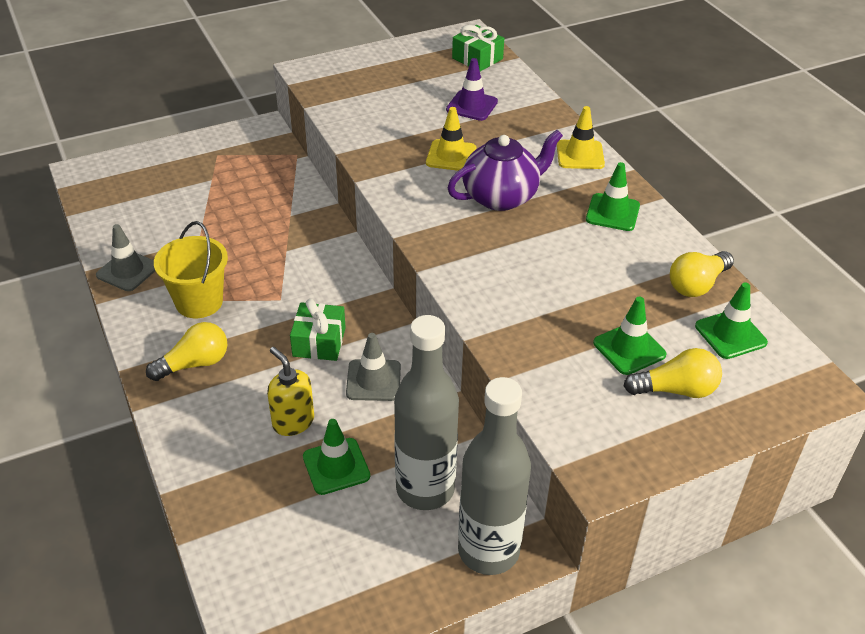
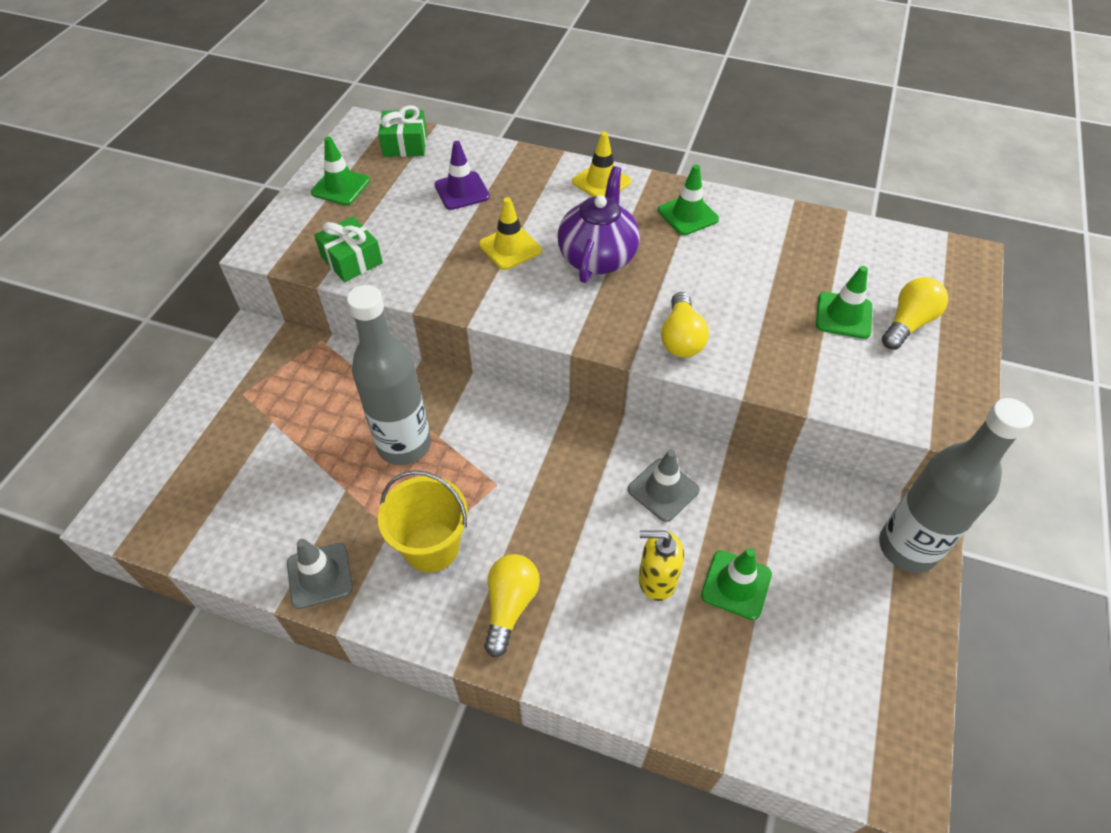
camera: 45 degrees left, 10 degrees up
green gift [290,299,346,361] -> green gift moved to [314,216,383,282]
grey bottle [394,315,459,510] -> grey bottle moved to [347,285,431,465]
yellow light bulb [670,251,734,297] -> yellow light bulb moved to [661,292,709,358]
green traffic cone [695,282,768,359] -> green traffic cone moved to [311,136,370,205]

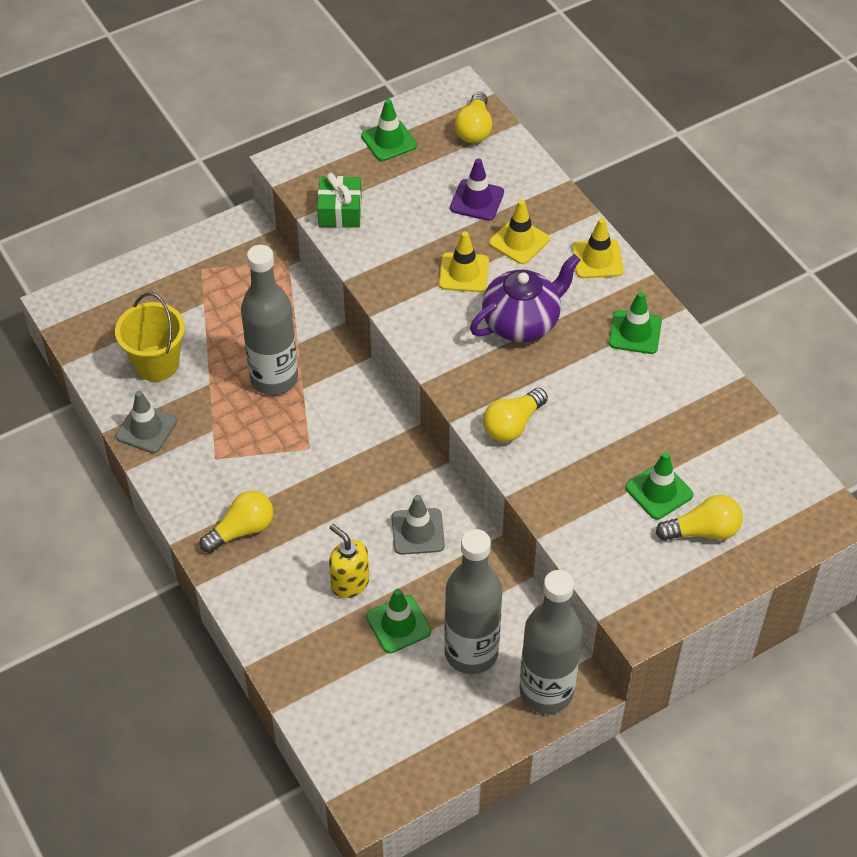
camera: 40 degrees right, 0 degrees up
green gift [378,105,427,157] -> yellow light bulb [454,92,492,143]
yellow bucket [378,470,468,572] -> yellow bucket moved to [115,293,185,381]
none -> grey bottle [444,529,502,674]
none -> yellow traffic cone [489,200,550,264]

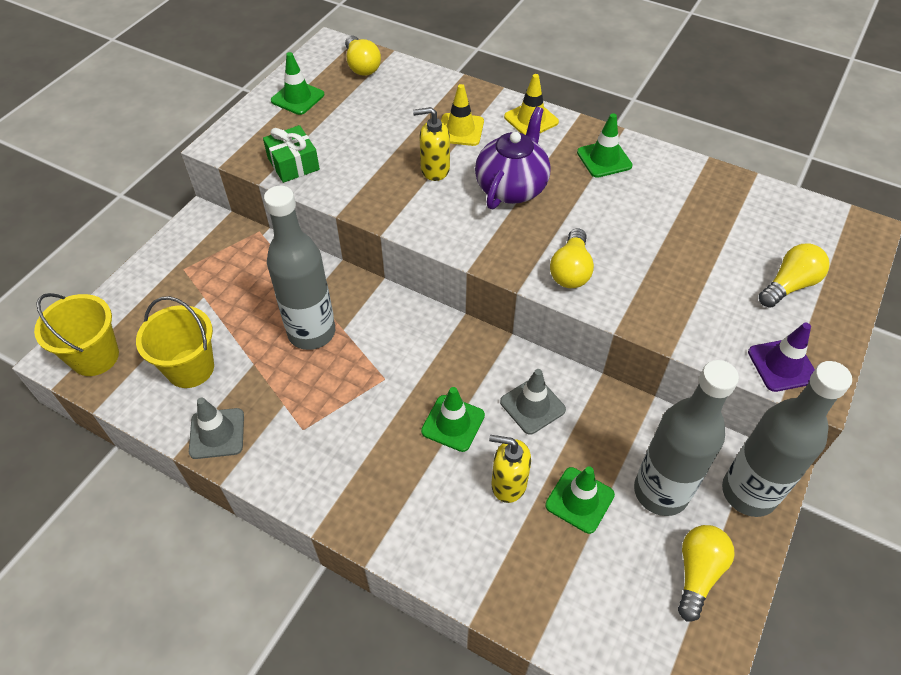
camera: 30 degrees left, 0 degrees up
yellow light bulb [200,491,273,553] -> yellow light bulb moved to [678,525,735,621]
yellow traffic cone [439,231,489,292] -> yellow soap dispenser [413,107,450,181]
purple traffic cone [450,159,504,221] -> purple traffic cone moved to [748,323,815,392]
green traffic cone [625,452,693,519] -> green traffic cone moved to [421,387,485,452]
none -> yellow bucket [34,293,119,376]

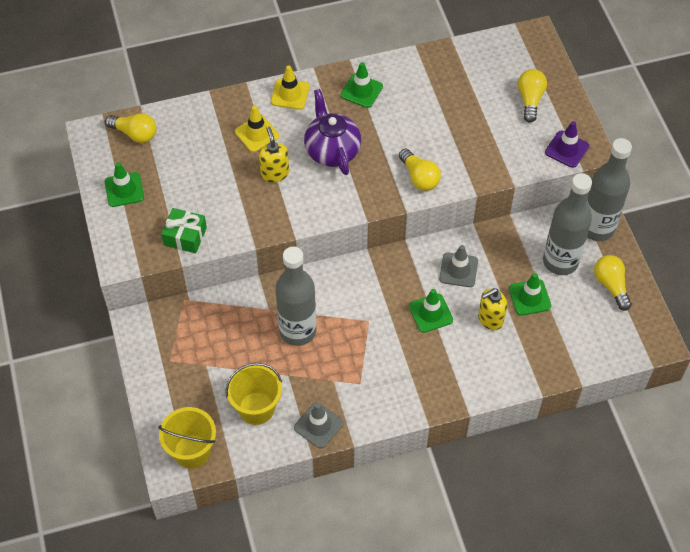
camera: 45 degrees left, 5 degrees up
yellow soap dispenser [413,107,450,181] -> yellow soap dispenser turned 120 degrees clockwise [259,127,289,182]

